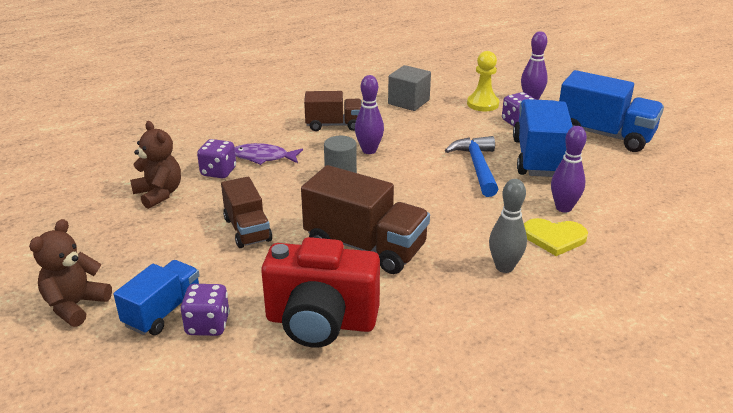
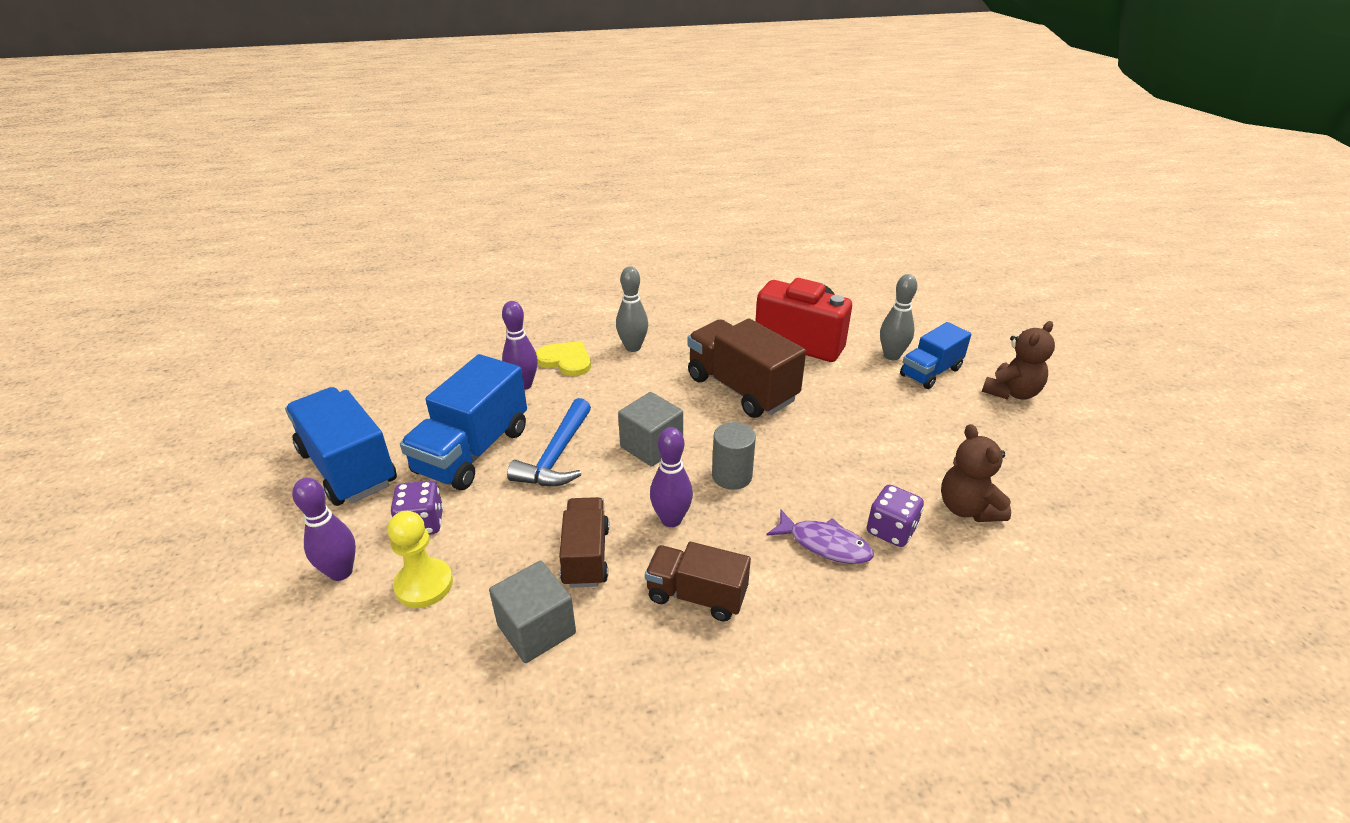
camera: 160 degrees left, 5 degrees up
purple dice [181,284,230,336] -> grey bowling pin [880,274,917,360]
brown truck [221,177,272,248] -> brown truck moved to [559,497,609,588]
none -> grey cube [618,392,683,467]

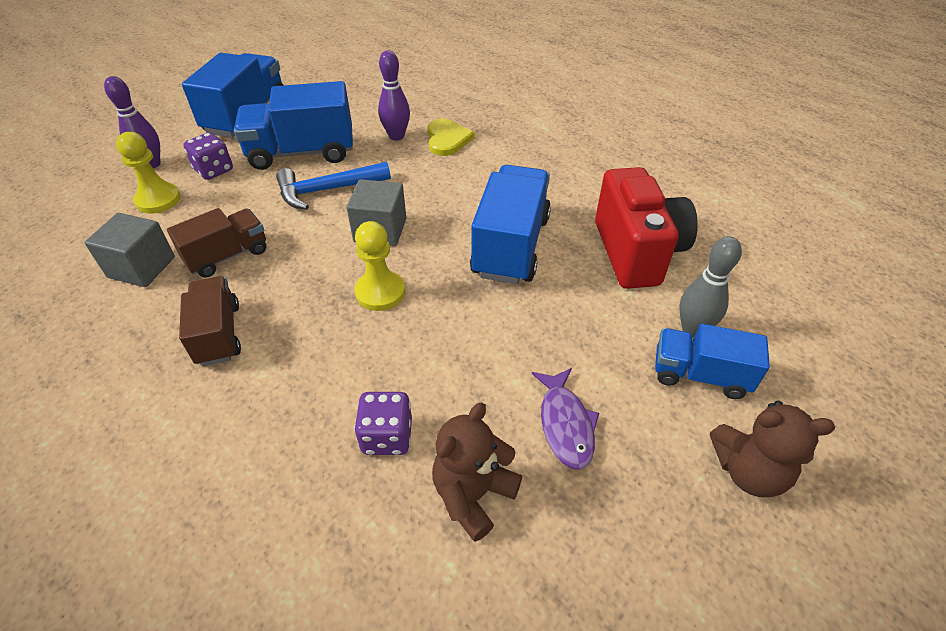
camera: 55 degrees right, 10 degrees up
grey bowling pin [616,267,648,352] -> none
purple bowling pin [650,427,693,527] -> none
brown truck [687,319,806,418] -> blue truck [470,165,551,284]
grey cylinder [712,422,756,490] -> yellow pawn [354,221,405,311]
purple fish [766,510,874,564] -> purple fish moved to [532,368,599,470]

